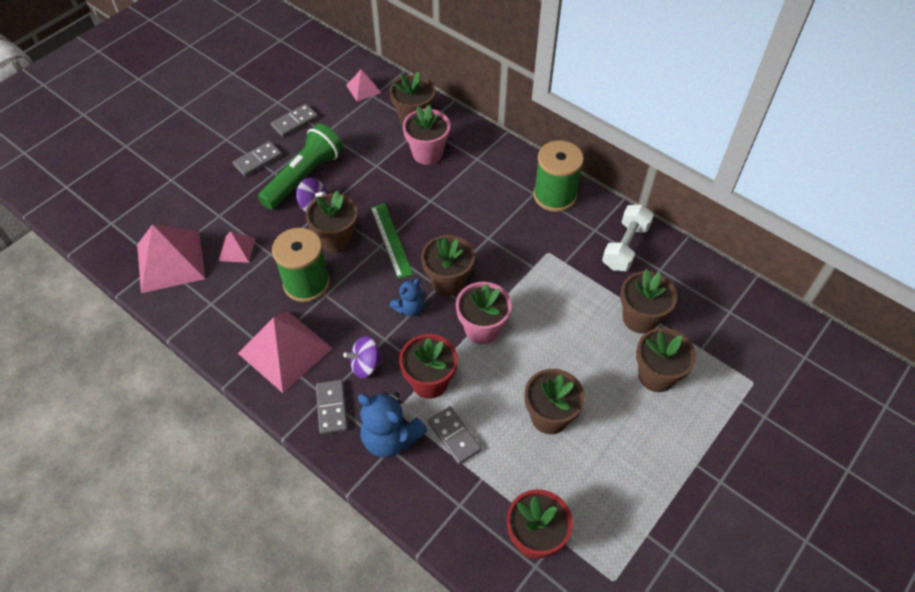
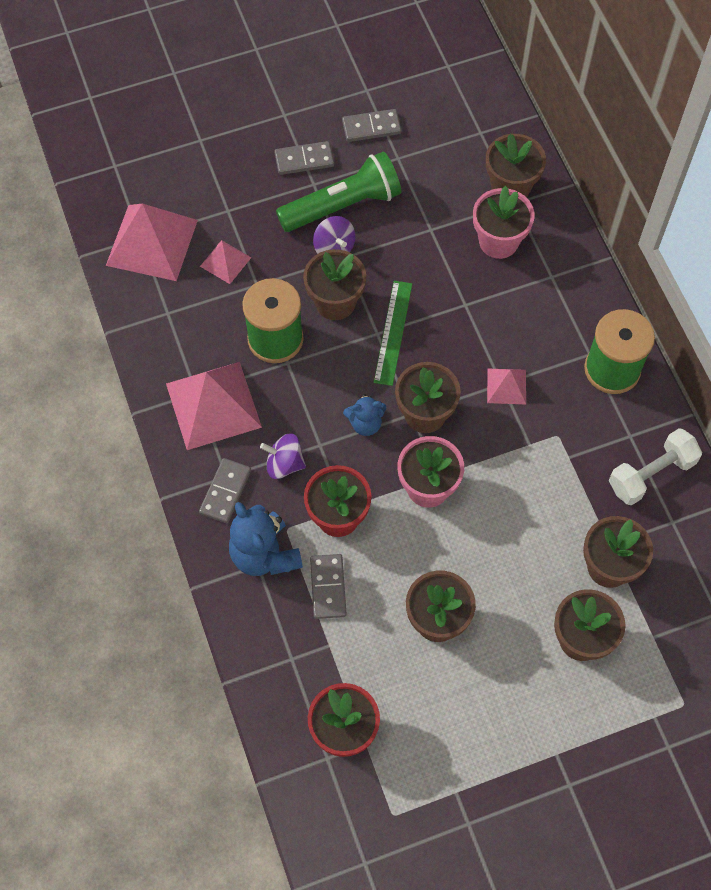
camera: 30 degrees right, 10 degrees up
pink pyramid [346,69,381,101] -> pink pyramid moved to [487,368,526,404]

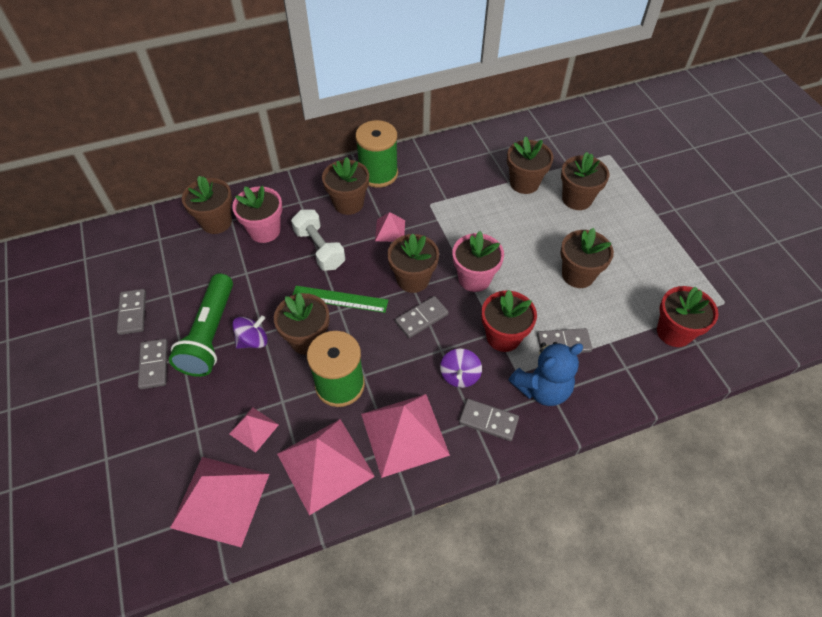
camera: 90 degrees left, 10 degrees down
green flashlight [276,151,401,232] -> green flashlight turned 150 degrees counterclockwise [169,273,233,377]
blue teddy bear [343,394,386,436] -> grey domino [395,296,449,338]
white dumbbell [609,428,702,505] -> white dumbbell moved to [291,210,345,271]
none -> pink pyramid [277,419,375,515]
none -> brown flower pot [322,157,369,215]

